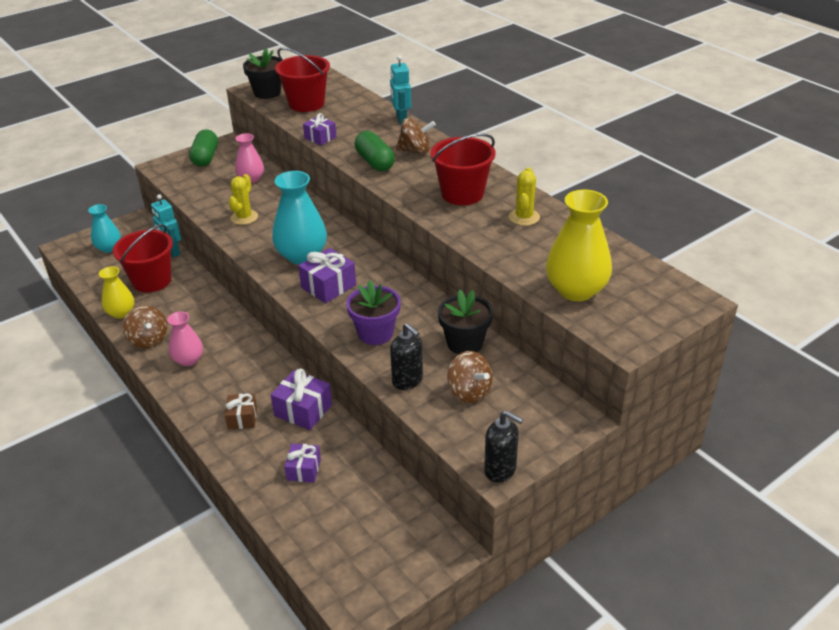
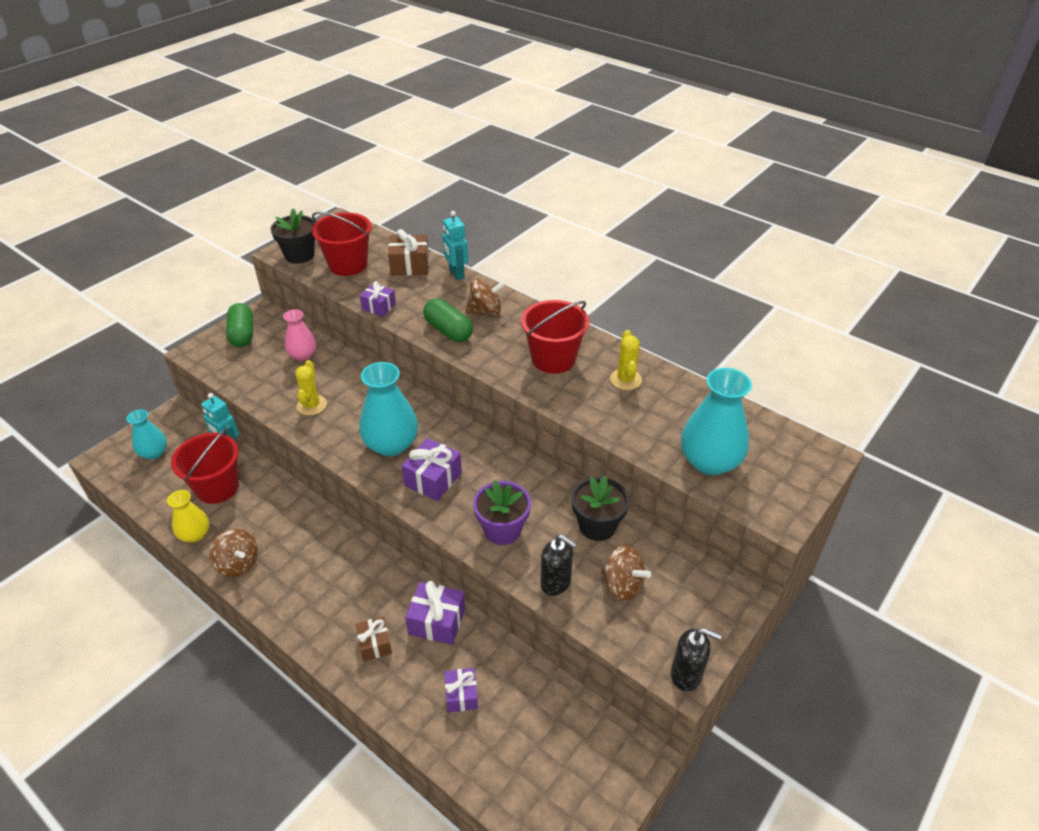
camera: 15 degrees left, 5 degrees up
pink vase [167,312,203,366] -> none
yellow vase [546,190,612,301] -> turquoise vase [681,368,752,475]
none -> brown gift [388,229,429,276]

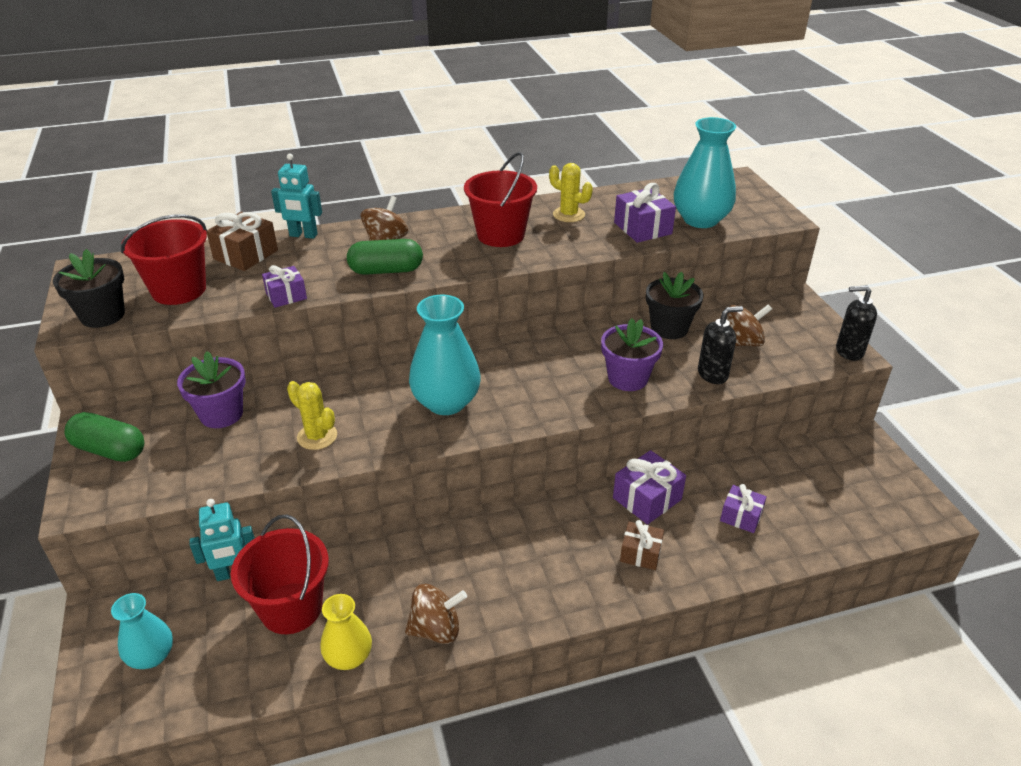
camera: 55 degrees left, 5 degrees down
pink vase [283,309,316,361] -> purple flower pot [177,351,246,428]
purple gift [402,438,462,501] -> purple gift moved to [614,183,676,243]
black soap dispenser [671,628,722,691] -> black soap dispenser turned 135 degrees counterclockwise [836,286,877,361]

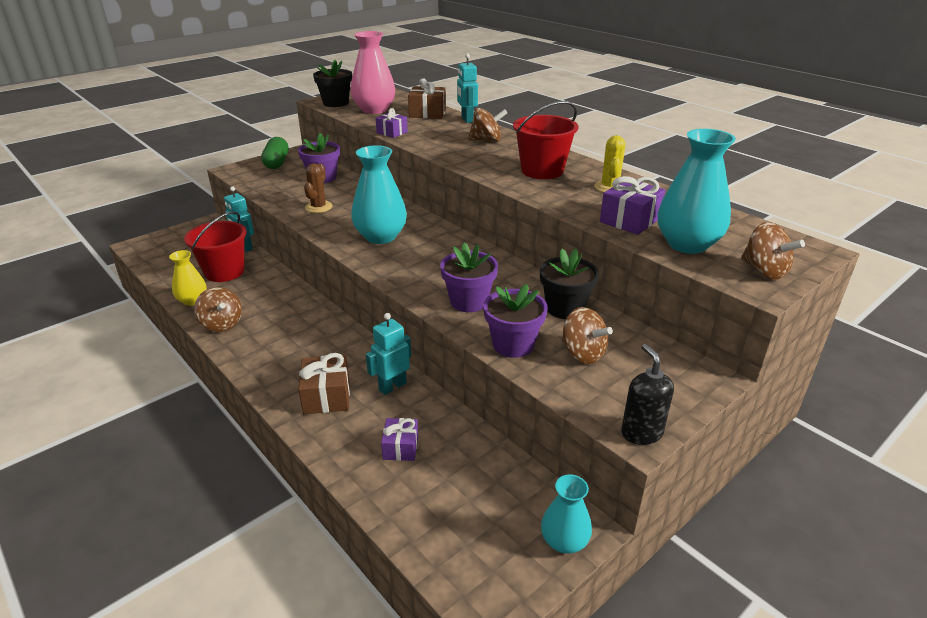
camera: 65 degrees right, 5 degrees down
turquoise vase [111,593,173,669] -> turquoise vase moved to [541,474,592,554]
red bucket [121,214,207,305] -> pink vase [351,31,395,114]
yellow cactus [287,381,337,450] -> brown cactus [304,163,332,213]
green capsule [347,239,423,275] -> none
purple gift [613,450,686,525] -> turquoise robot [366,313,411,395]
brown gift [620,520,664,570] -> brown gift [298,353,350,414], size x1.52
black soap dispenser [698,306,743,384] -> purple flower pot [484,284,548,358]
none -> brown spinning top [741,222,805,280]

